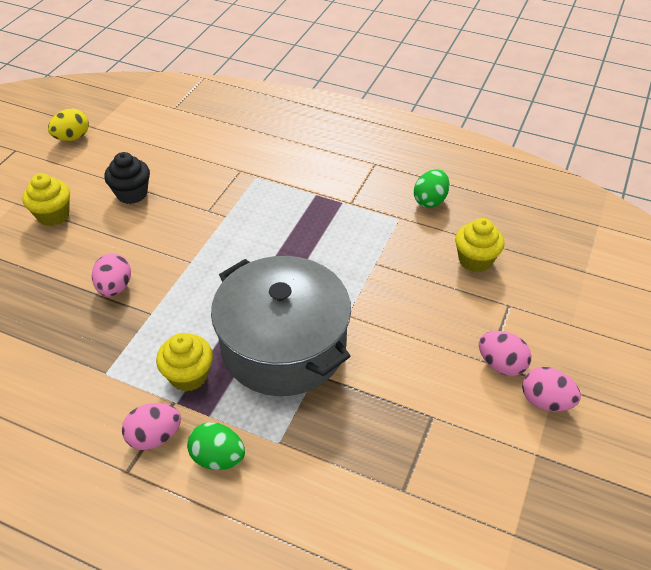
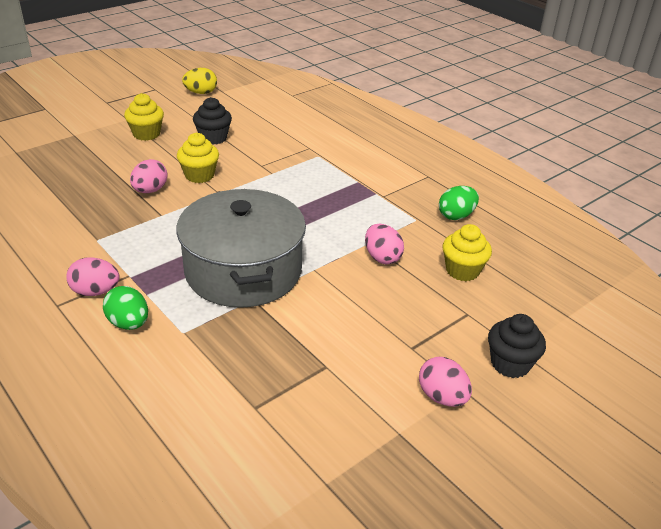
camera: 25 degrees right, 10 degrees down
yellow cupcake [156,333,213,392] -> yellow cupcake moved to [177,133,219,183]
pink egg [479,331,532,376] -> pink egg moved to [365,224,404,264]
none -> black cupcake [488,314,546,378]

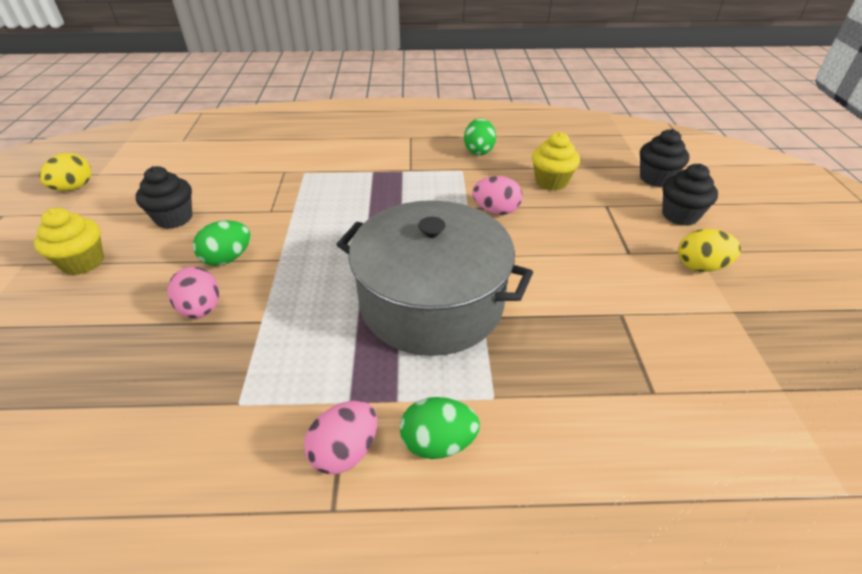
camera: 50 degrees left, 5 degrees up
yellow cupcake [177,133,219,183] -> green egg [193,220,251,266]
pink egg [419,357,472,407] -> yellow egg [678,229,741,272]
none -> black cupcake [640,129,689,187]

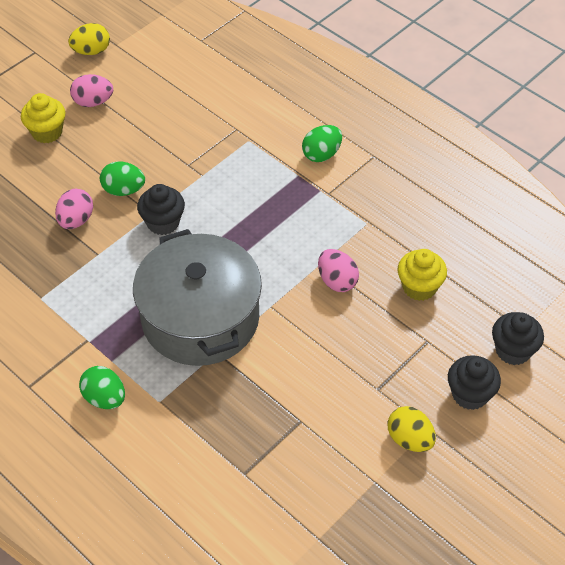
camera: 45 degrees right, 10 degrees up
black cupcake [136,166,192,229] -> black cupcake moved to [137,184,185,235]
pink egg [304,401,378,474] -> pink egg moved to [70,74,113,107]
green egg [464,118,496,155] -> green egg moved to [302,125,342,162]

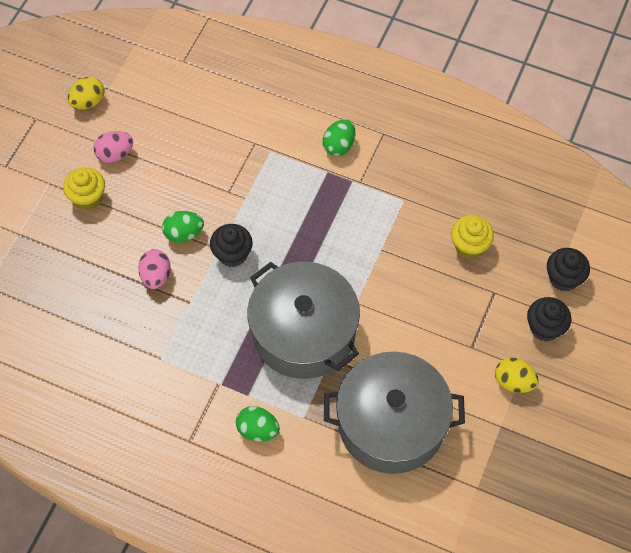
camera: 20 degrees left, 10 degrees up
pink egg [318,249,359,292] -> none
none -> grey pot [324,352,465,474]

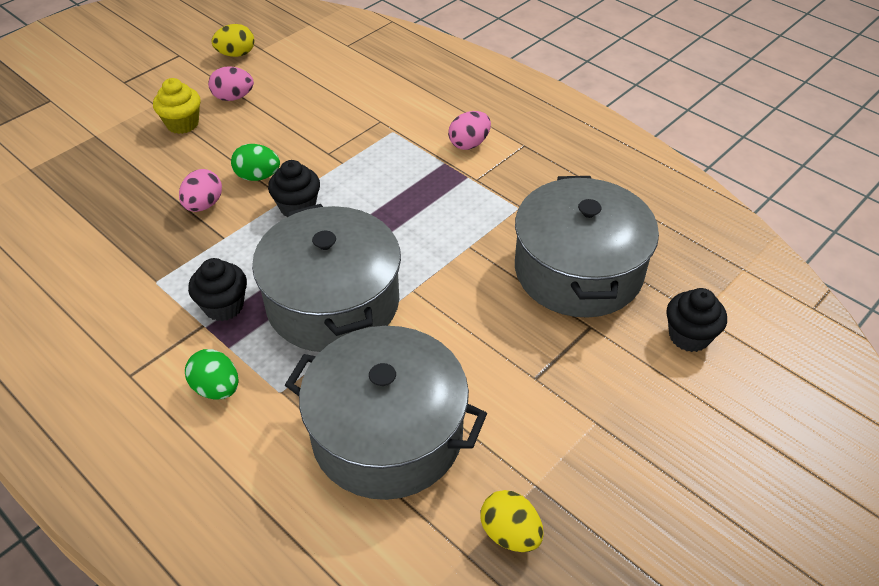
camera: 20 degrees right, 15 degrees down
green egg [323,119,355,156] -> pink egg [448,111,491,150]
yellow cupcake [451,215,494,259] -> grey pot [515,176,659,318]
yellow egg [495,358,539,393] -> yellow egg moved to [481,490,544,552]
black cupcake [527,297,571,341] -> black cupcake moved to [188,258,247,321]

